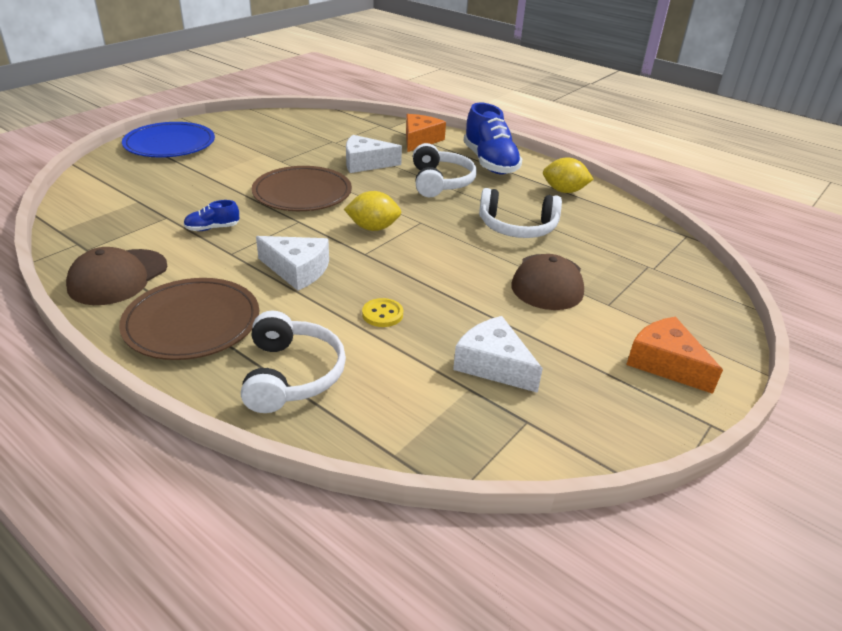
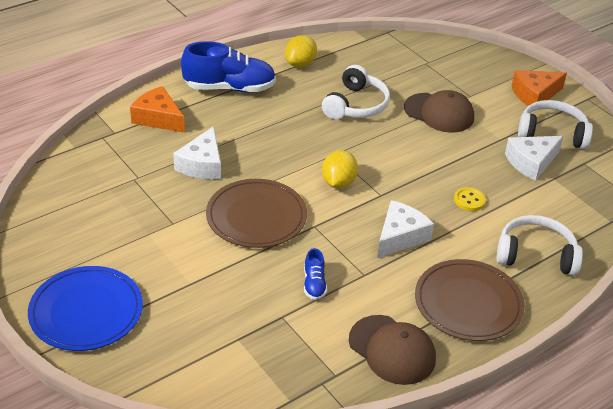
camera: 75 degrees left, 5 degrees up
white headphones [413,143,477,197] -> white headphones moved to [518,100,593,149]

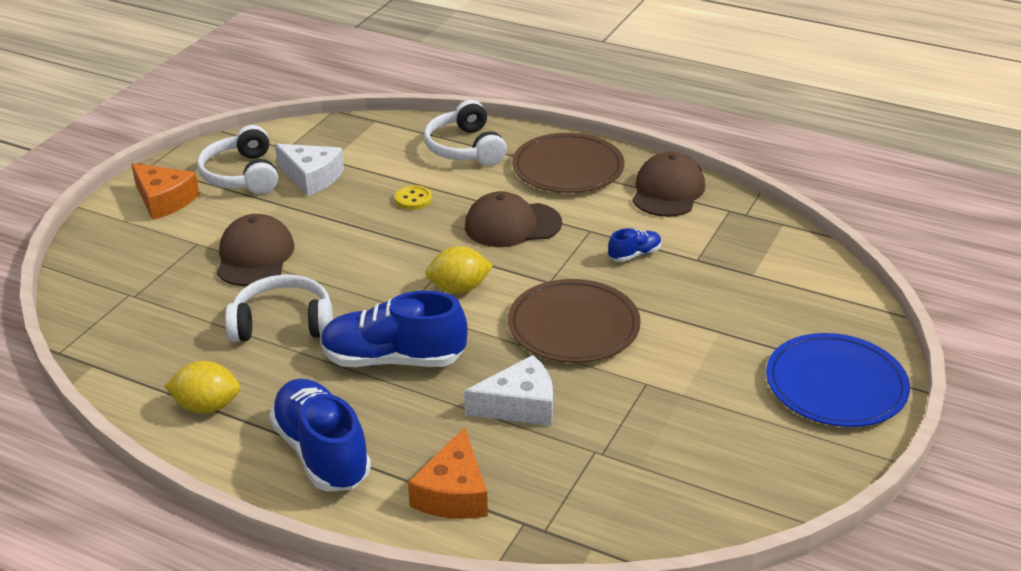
camera: 115 degrees left, 5 degrees down
white cheese [377,200,434,258] -> brown cap [465,191,562,247]
none -> blue shoe [320,291,468,367]

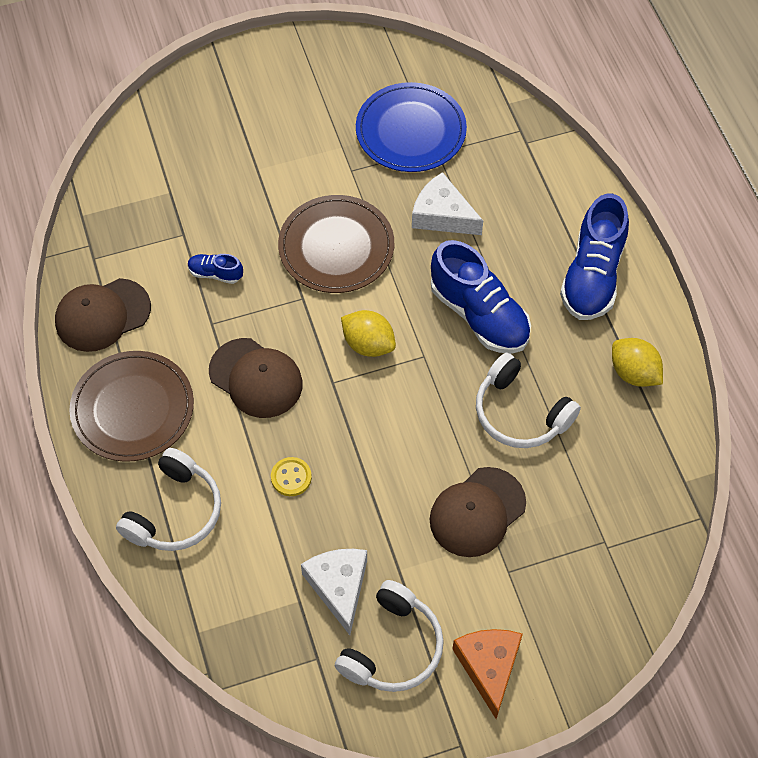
camera: 135 degrees left, 25 degrees up
orange cheese [408,427,488,519] -> none
blue plate [766,333,910,427] -> blue plate moved to [356,82,467,172]

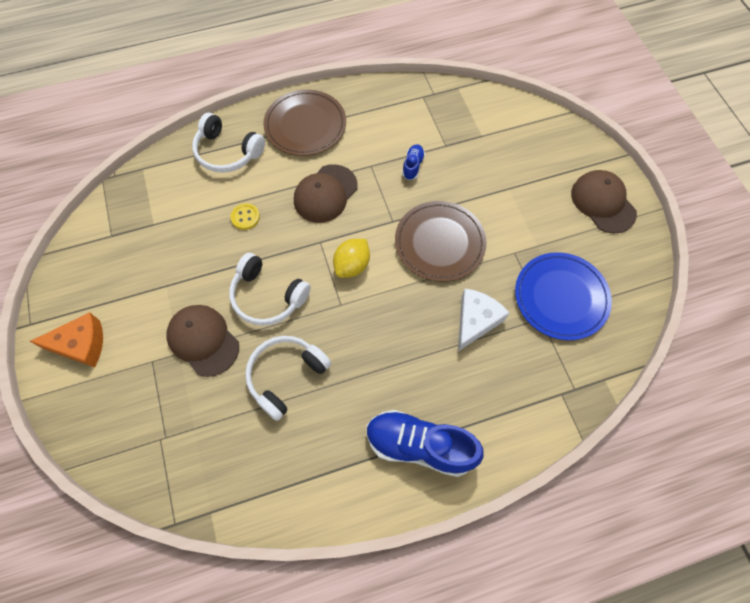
camera: 90 degrees right, 5 degrees up
brown cap [55,278,151,352] -> brown cap moved to [571,170,637,233]
white cheese [301,549,367,635] -> none
white headphones [335,580,444,692] -> white headphones moved to [229,253,311,326]
blue shoe [431,240,531,353] -> none
yellow lemon [612,338,663,387] -> none

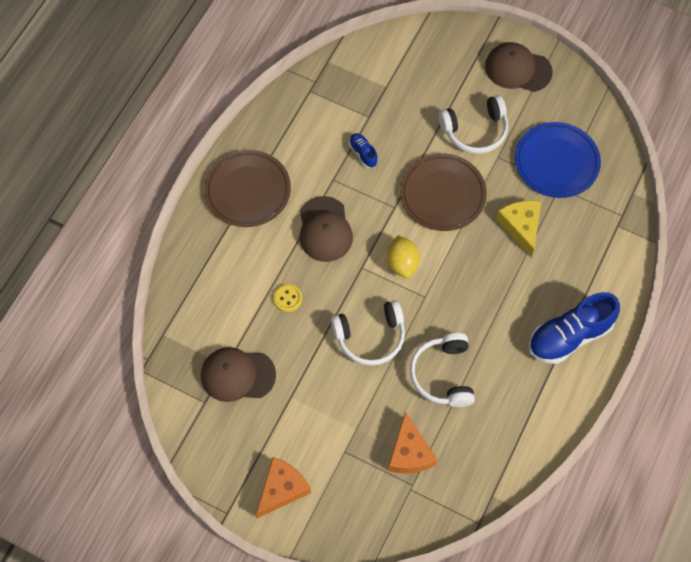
camera: 45 degrees left, 0 degrees up
brown cap [166,305,239,377] -> brown cap moved to [201,347,276,402]
white headphones [192,113,265,173] -> white headphones moved to [439,95,508,154]
white cheese [458,289,510,352] -> yellow cheese [496,200,542,257]
none -> orange cheese [388,411,437,473]

